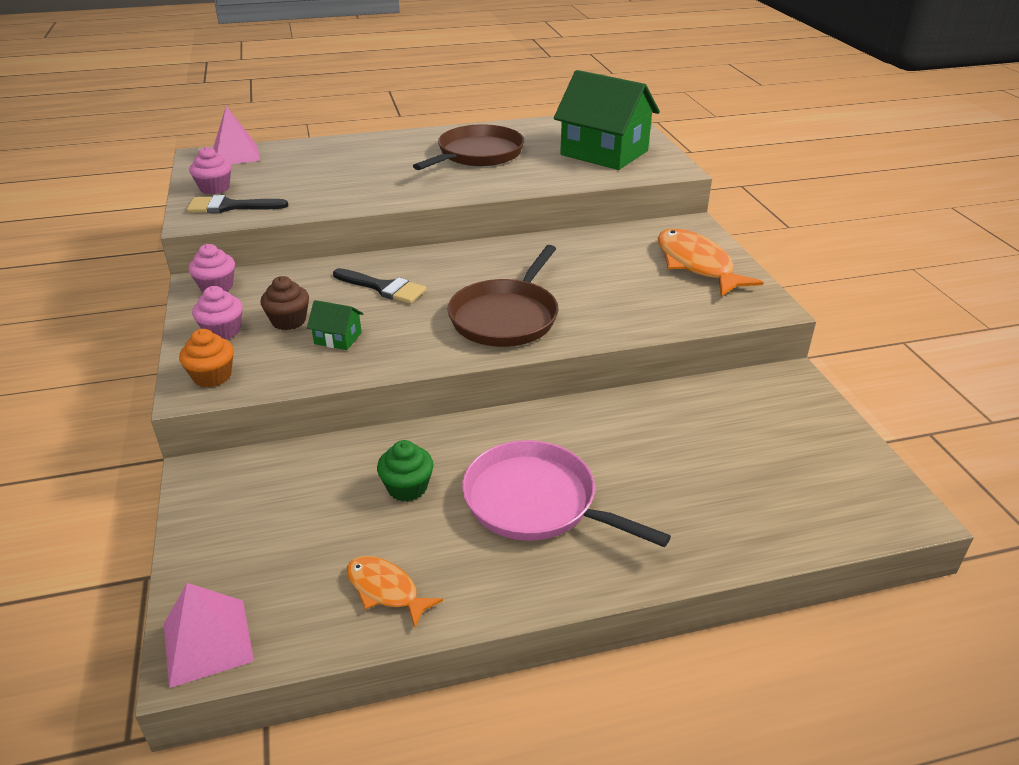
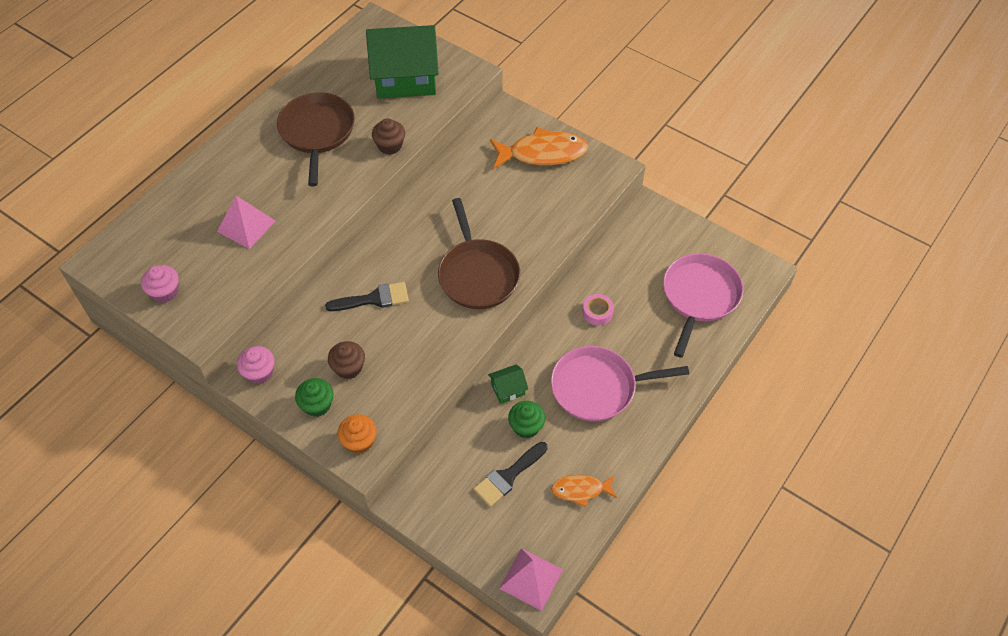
camera: 40 degrees left, 20 degrees up
black brush [187,195,288,213] -> black brush moved to [474,442,547,507]
pink cupcake [192,286,243,340] -> green cupcake [295,378,334,417]
pink pyramid [213,106,261,164] -> pink pyramid moved to [217,196,275,249]
green house [307,300,363,350] -> green house moved to [488,364,528,404]
orange fish [658,229,764,297] -> orange fish turned 150 degrees clockwise [490,127,588,168]
none -> brown cupcake [372,118,405,155]
none -> pink tape [582,294,614,326]
none -> pink pan [663,253,743,358]

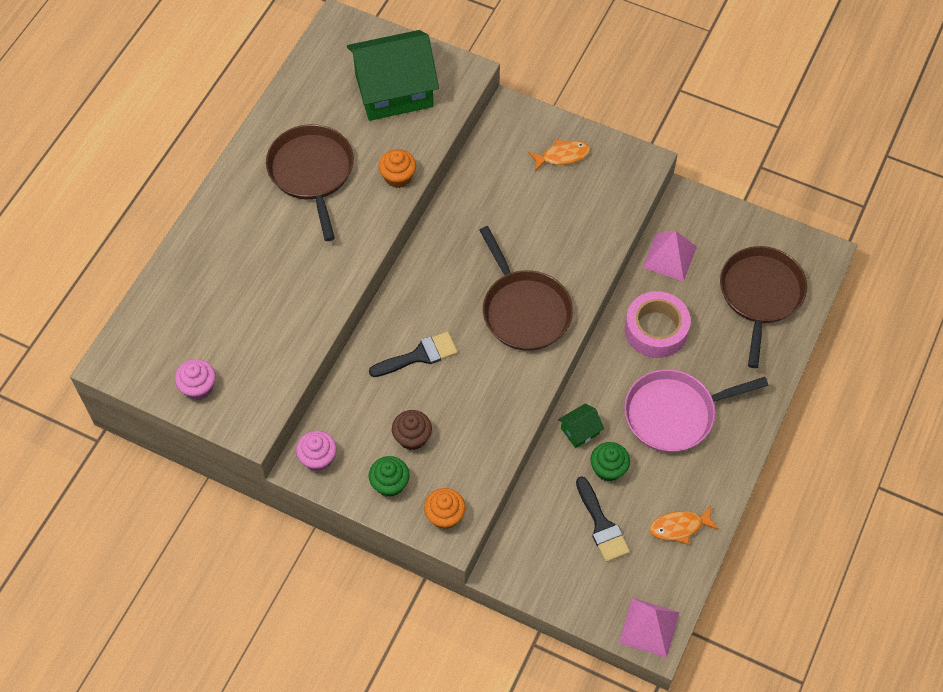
camera: 10 degrees left, 5 degrees up
pink pyramid [217,196,275,249] -> pink pyramid moved to [642,231,697,281]
brown cupcake [372,118,405,155] -> orange cupcake [379,149,416,188]
black brush [474,442,547,507] -> black brush turned 60 degrees counterclockwise [576,476,630,562]
orange fish [490,127,588,168] -> orange fish [528,139,590,171], size x0.56
pink tape [582,294,614,326] -> pink tape [625,291,691,358], size x1.90
pink pan [663,253,743,358] -> brown pan [720,246,807,368]

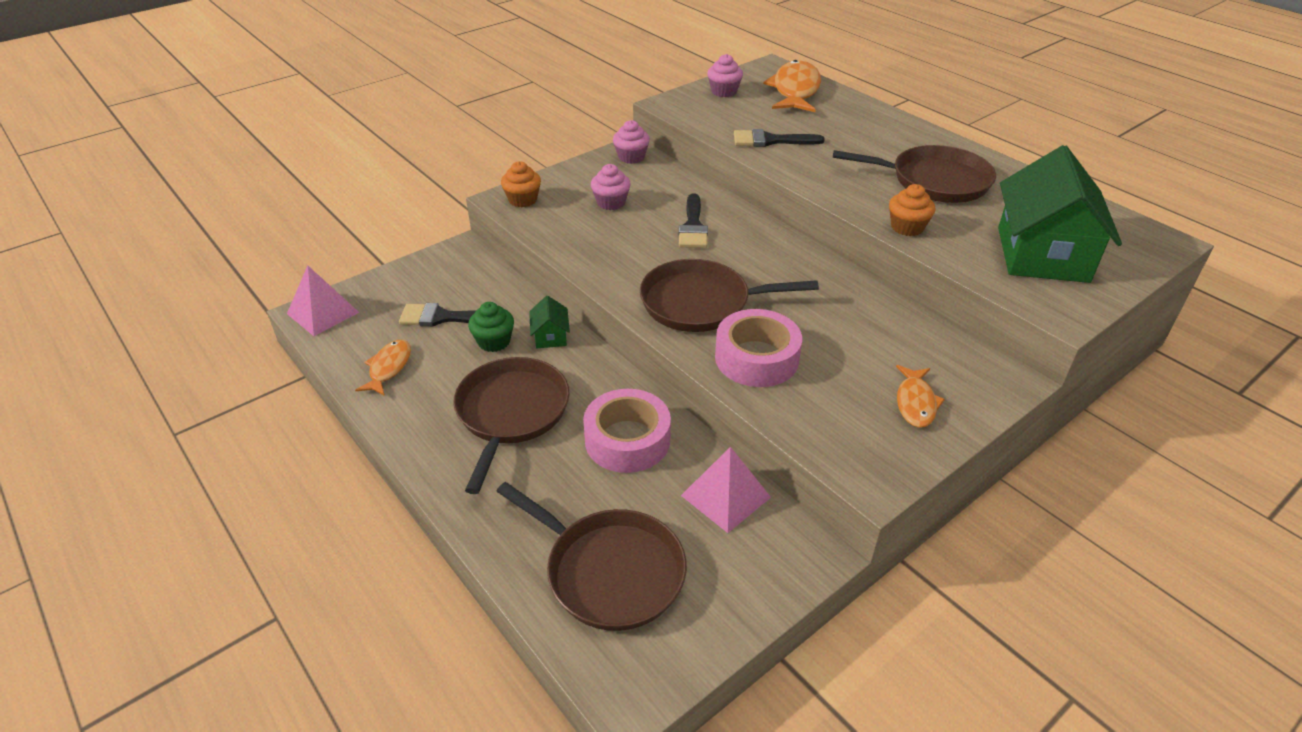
camera: 115 degrees right, 20 degrees down
green cupcake [369,456,410,497] -> none
brown cupcake [392,410,432,450] -> pink cupcake [591,164,631,210]
pink pan [624,369,768,452] -> brown pan [453,357,570,494]
none -> pink tape [715,309,802,387]
none -> black brush [734,129,825,147]
none -> orange fish [763,60,821,112]

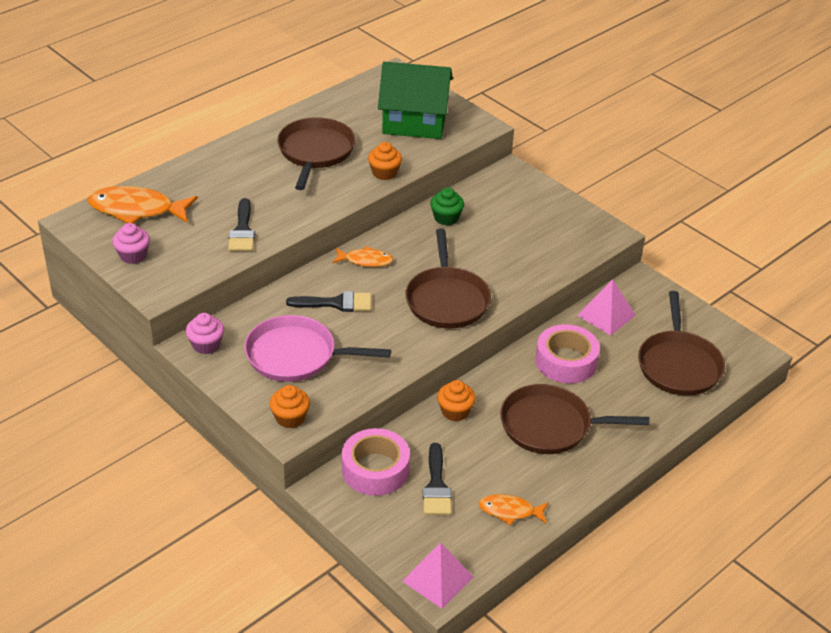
camera: 95 degrees left, 0 degrees up
green cupcake [468,302,514,352] -> green cupcake moved to [430,188,464,226]
brown pan [496,482,687,631] -> brown pan turned 150 degrees clockwise [638,291,725,396]
green house [529,296,570,348] -> orange cupcake [437,380,476,421]
pink cupcake [591,164,631,210] -> pink pan [244,315,391,382]
pink tape [715,309,802,387] -> pink tape moved to [342,428,410,496]
orange fish [896,365,945,428] -> orange fish moved to [332,246,393,267]

